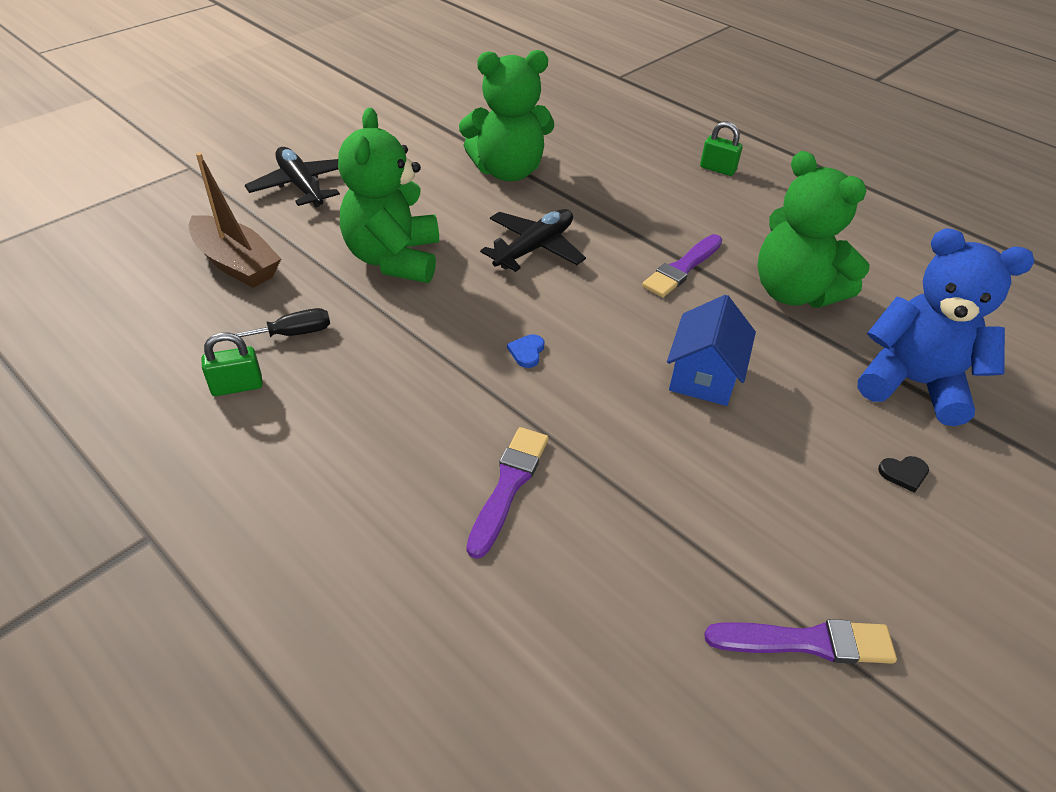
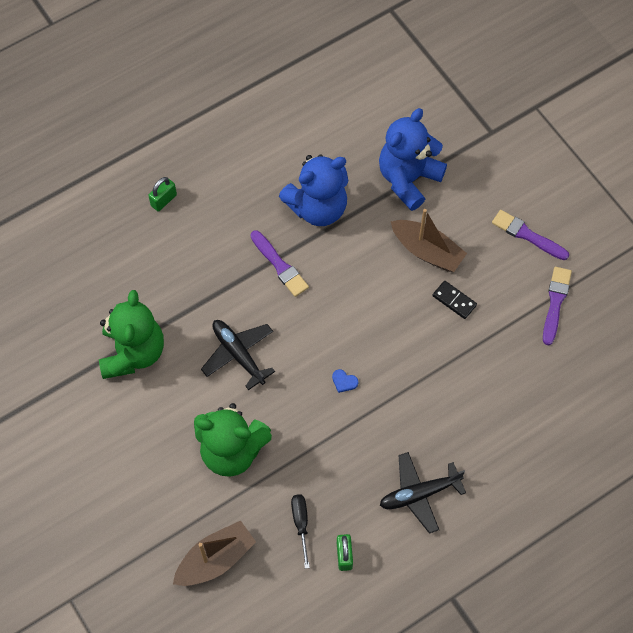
camera: 75 degrees left, 20 degrees up
black plane [245,147,340,207] -> black plane moved to [380,452,466,534]
purple brush [467,427,549,559] -> purple brush moved to [492,210,569,260]
blue house [667,295,756,406] -> none
green teddy bear [757,151,870,308] -> blue teddy bear [279,154,348,226]
black heart [878,456,929,493] -> none
none -> brown boat [391,209,467,272]
none -> black domino [433,281,477,319]

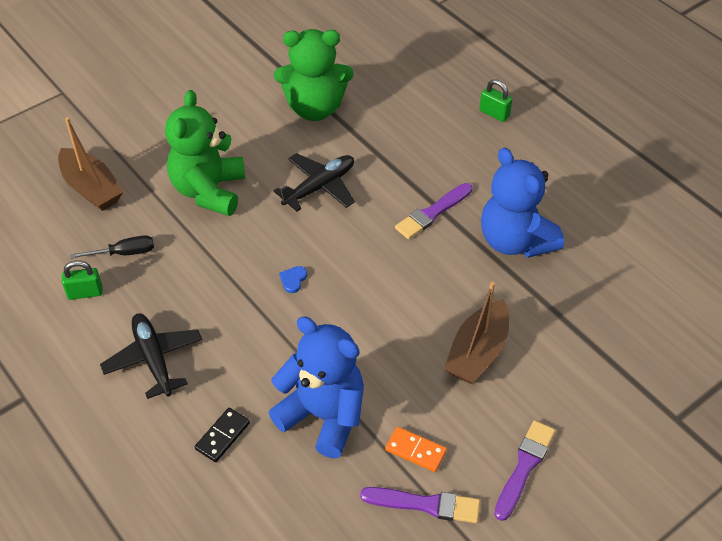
camera: 85 degrees right, 15 degrees down
blue teddy bear [379,108,447,211] -> blue teddy bear moved to [268,316,364,458]
black domino [433,281,477,319] -> black domino moved to [195,408,250,462]
none -> orange domino [385,427,447,472]

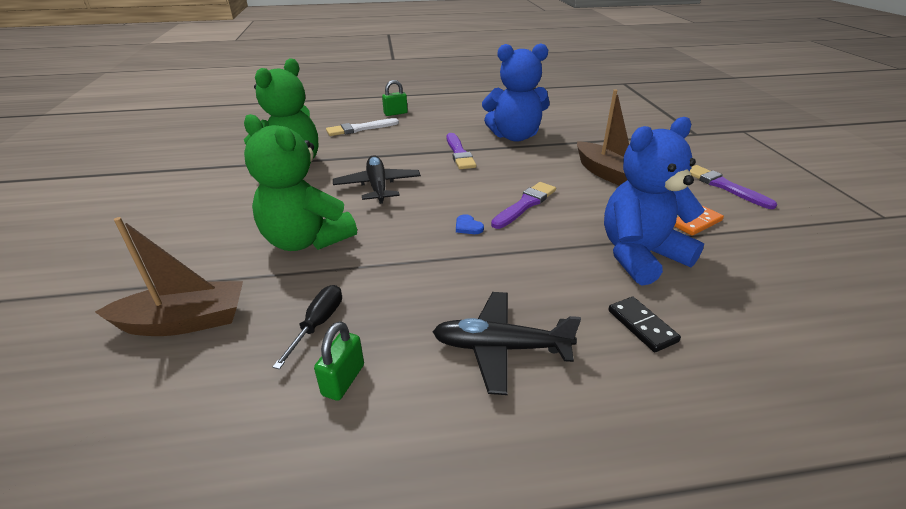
camera: 60 degrees left, 15 degrees down
purple brush [360,487,480,523] -> purple brush moved to [491,182,556,229]
none -> white brush [326,118,399,136]

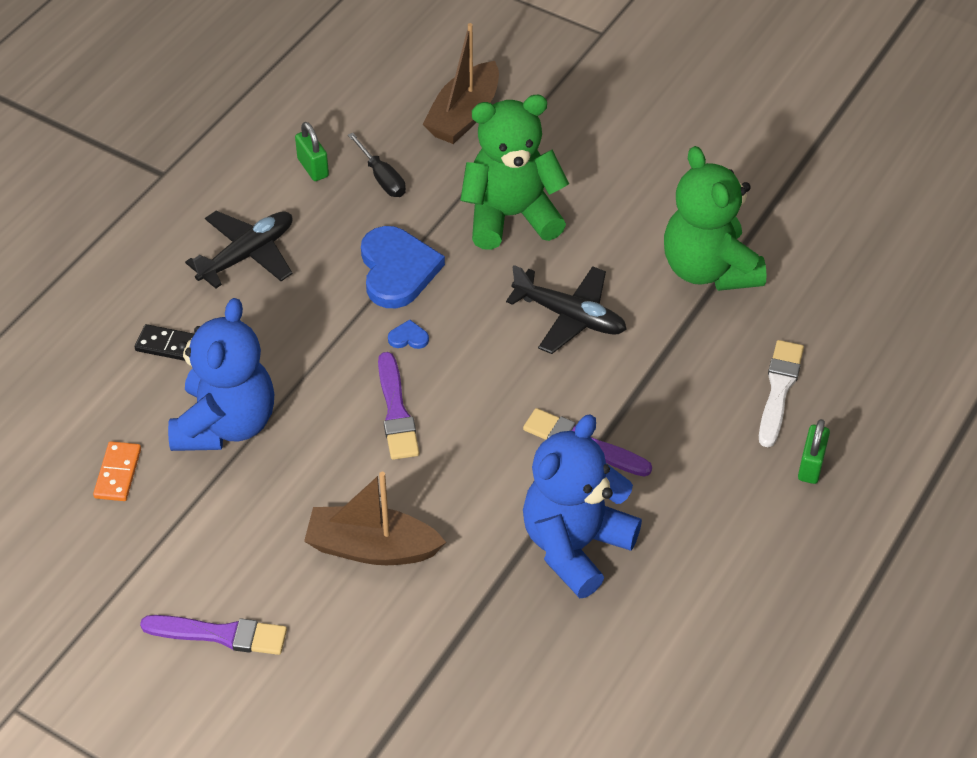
camera: 130 degrees right, 15 degrees up
orange domino [674,206,724,236] -> orange domino moved to [93,441,141,501]
none -> blue heart [361,226,445,308]

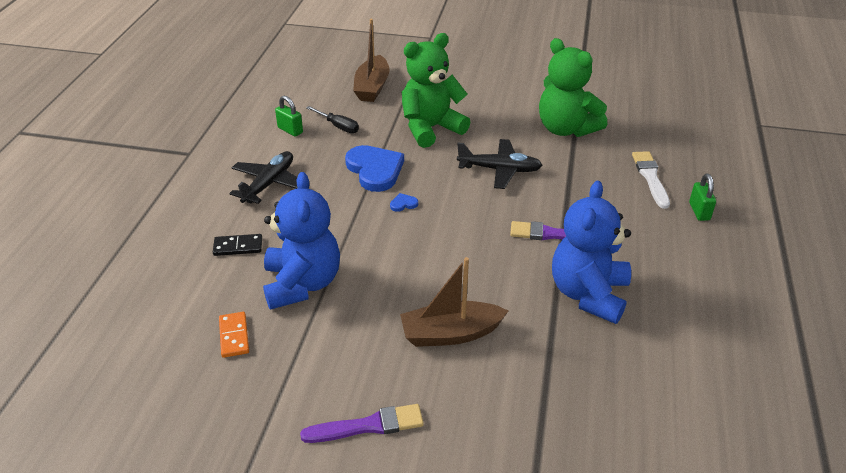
camera: 20 degrees left, 10 degrees down
purple brush [378,352,419,460] -> none

